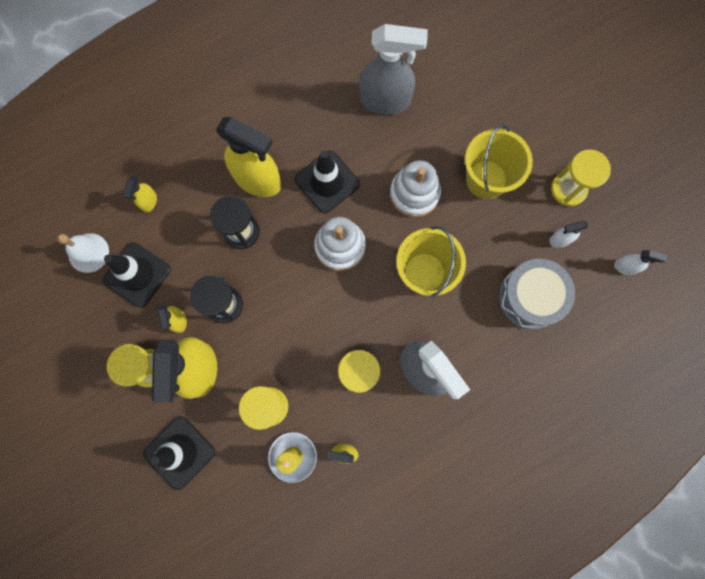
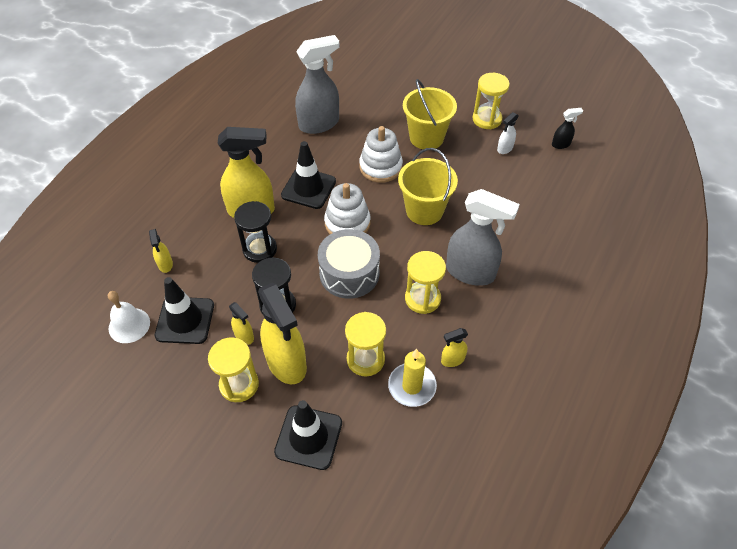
camera: 30 degrees left, 25 degrees down
grey drum [498,259,575,330] -> grey drum moved to [318,229,380,299]
white spray bottle [614,250,667,275] -> black spray bottle [552,108,583,149]

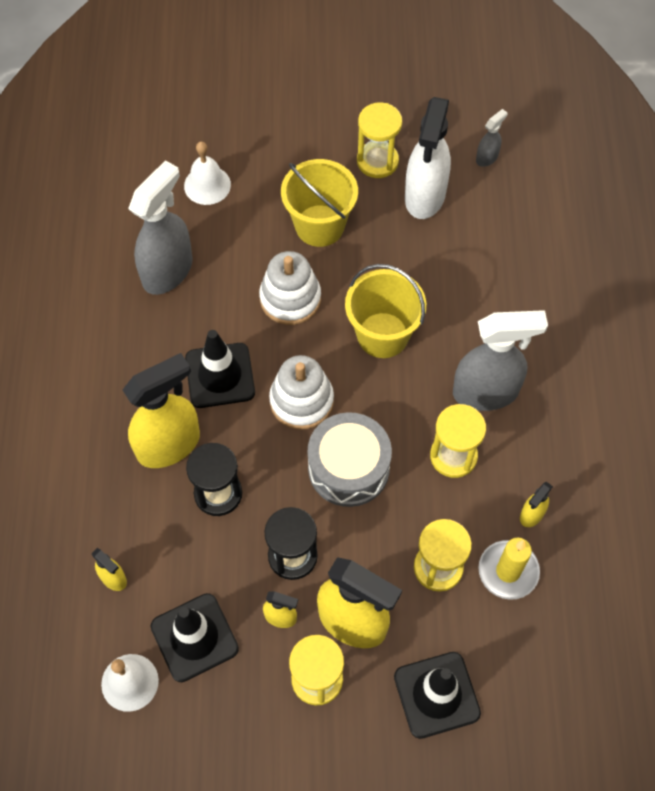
camera: 30 degrees left, 10 degrees up
white spray bottle [497,112,519,154] -> white spray bottle [405,97,451,219], size x2.20
black spray bottle [552,108,583,149] -> grey spray bottle [476,109,507,167]
none -> white bell [184,141,231,205]

